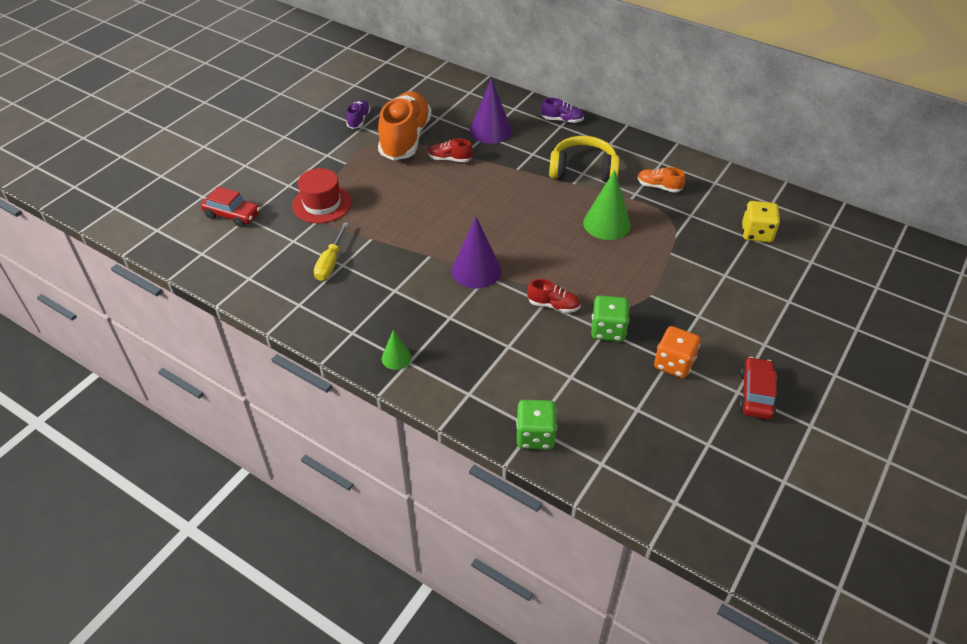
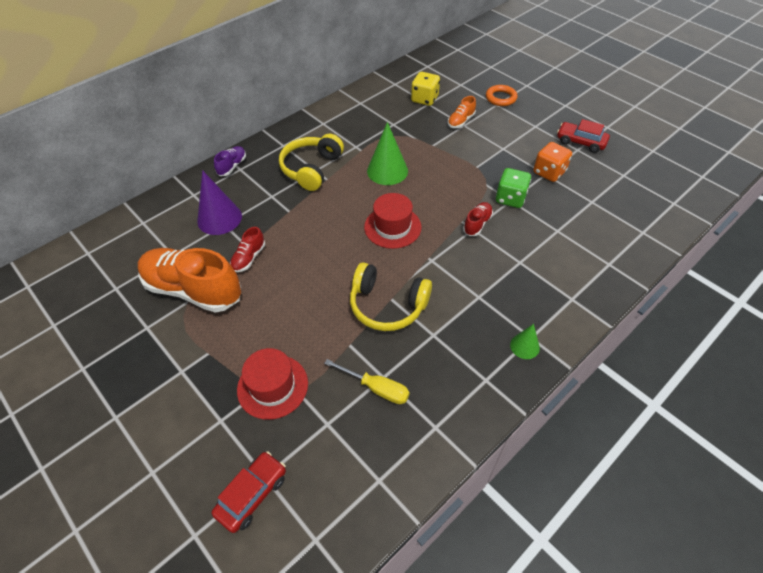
camera: 75 degrees left, 5 degrees up
purple shoe [346,100,371,129] -> none
purple cone [451,217,501,289] -> none
green dice [516,400,557,449] -> none
orange shoe [637,167,685,193] -> orange shoe moved to [448,96,476,128]
none -> yellow headphones [350,262,432,331]
none -> red hat [364,193,422,249]
none -> orange ring [486,85,518,106]

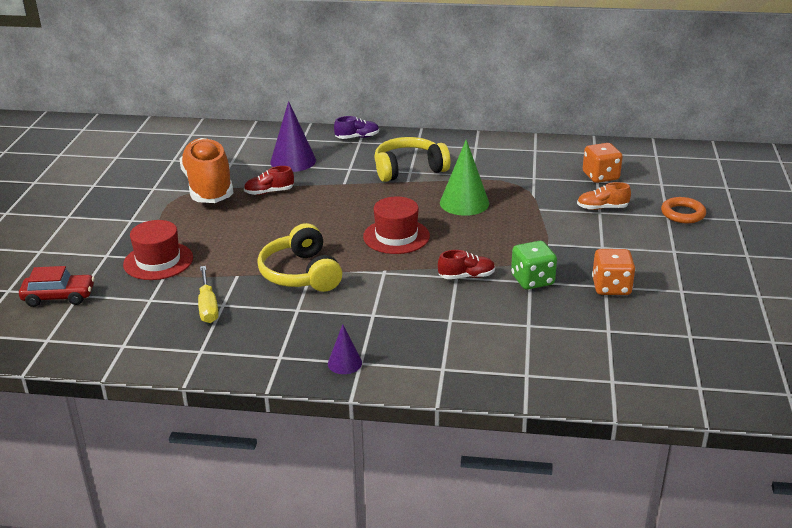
camera: 50 degrees right, 20 degrees down
yellow dice [411,72,440,106] -> orange dice [583,143,623,183]
green cone [510,324,540,359] -> purple cone [328,324,362,374]
red car [557,119,610,153] -> none

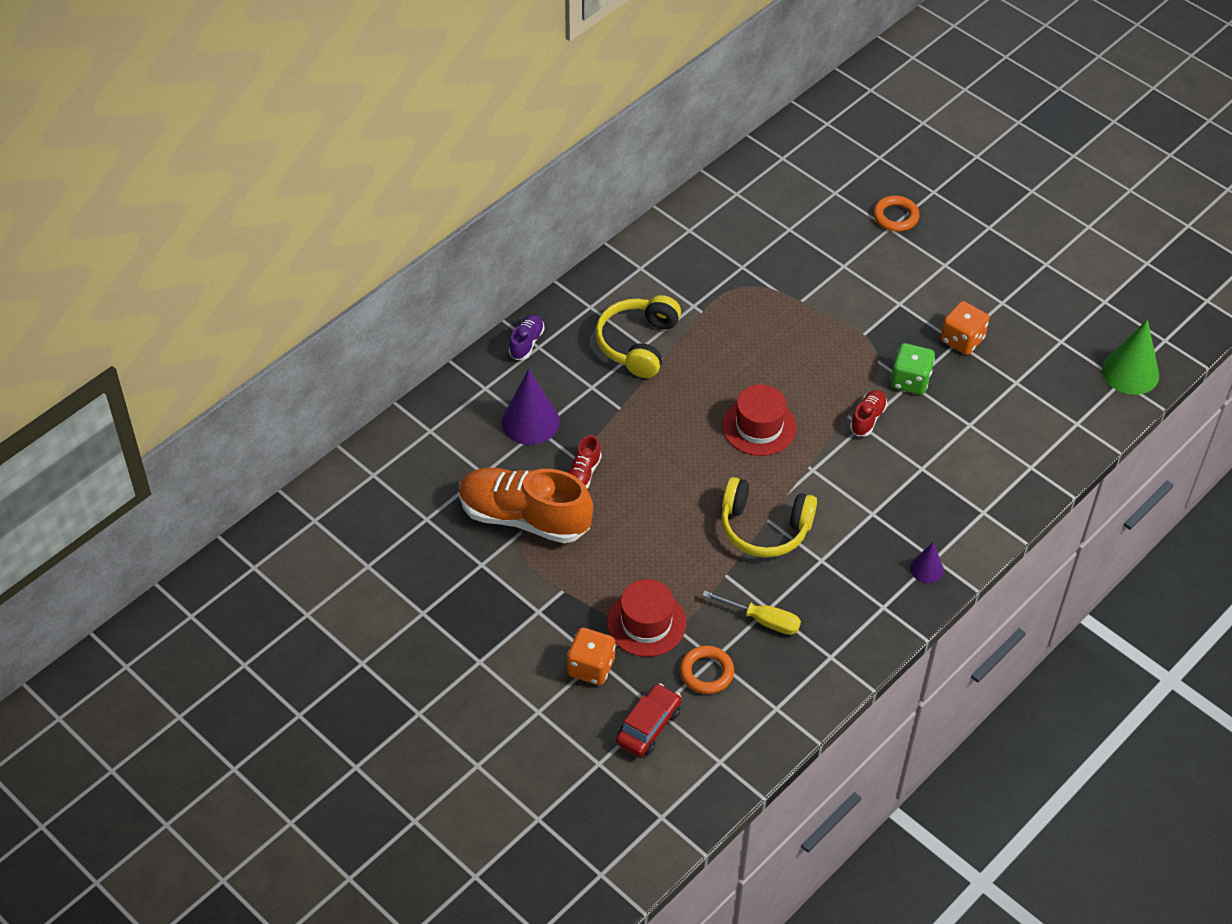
camera: 55 degrees left, 20 degrees up
green cone [440,139,489,216] -> green cone moved to [1102,319,1159,395]
orange shoe [577,182,631,210] -> none
orange dice [583,143,623,183] -> orange dice moved to [567,628,615,685]
none -> orange ring [680,646,734,694]

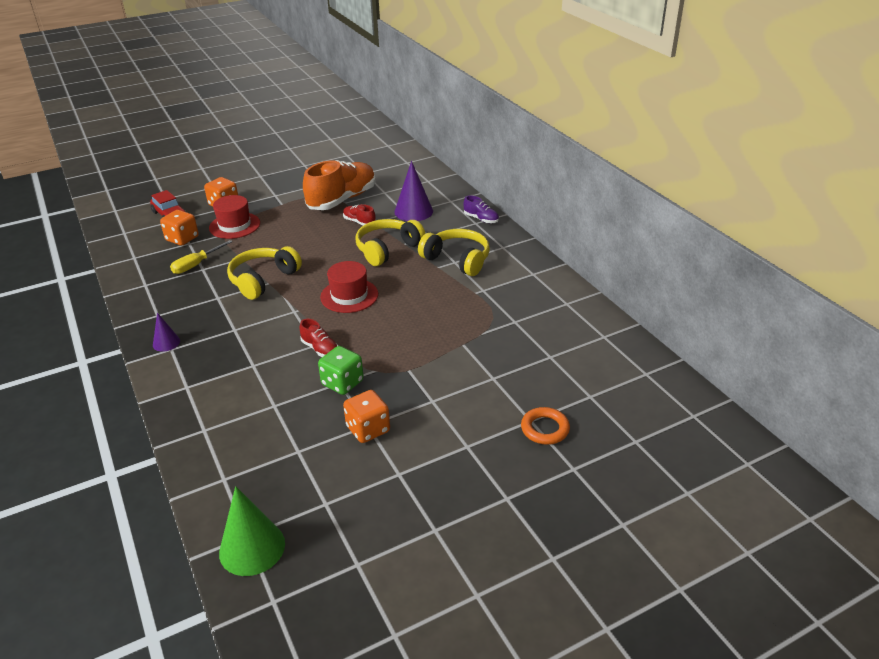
camera: 110 degrees right, 15 degrees down
orange ring [680,646,734,694] -> orange dice [160,210,199,246]
none -> yellow headphones [356,219,425,266]

